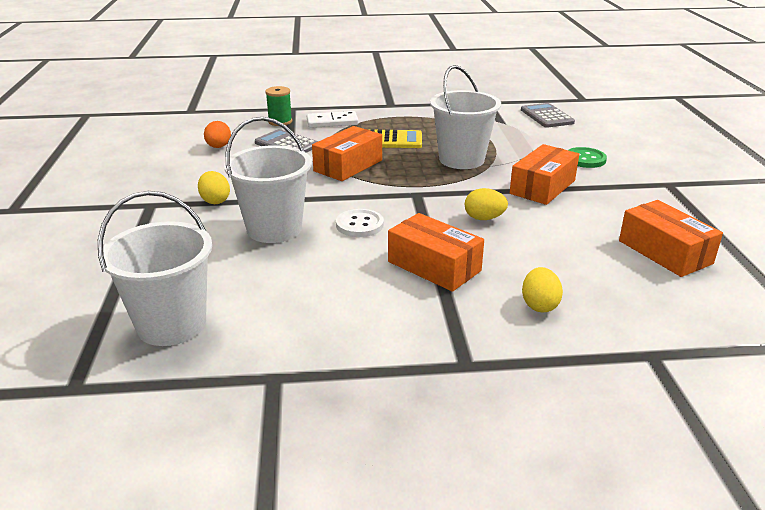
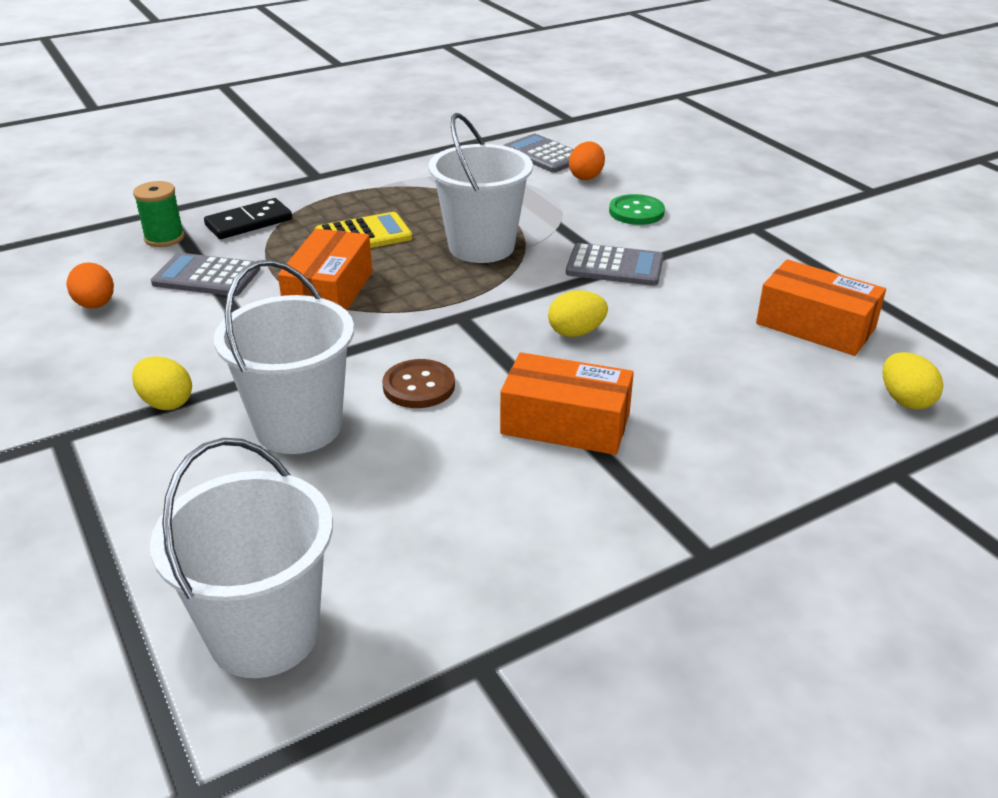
camera: 25 degrees left, 5 degrees up
white domino [307,111,359,128] -> black domino [204,198,292,239]
white button [336,209,384,237] -> brown button [382,359,455,408]
orange box [510,144,579,205] -> grey calculator [566,243,664,286]
yellow egg [522,267,563,312] -> yellow egg moved to [882,352,943,410]
none -> orange egg [569,141,605,180]

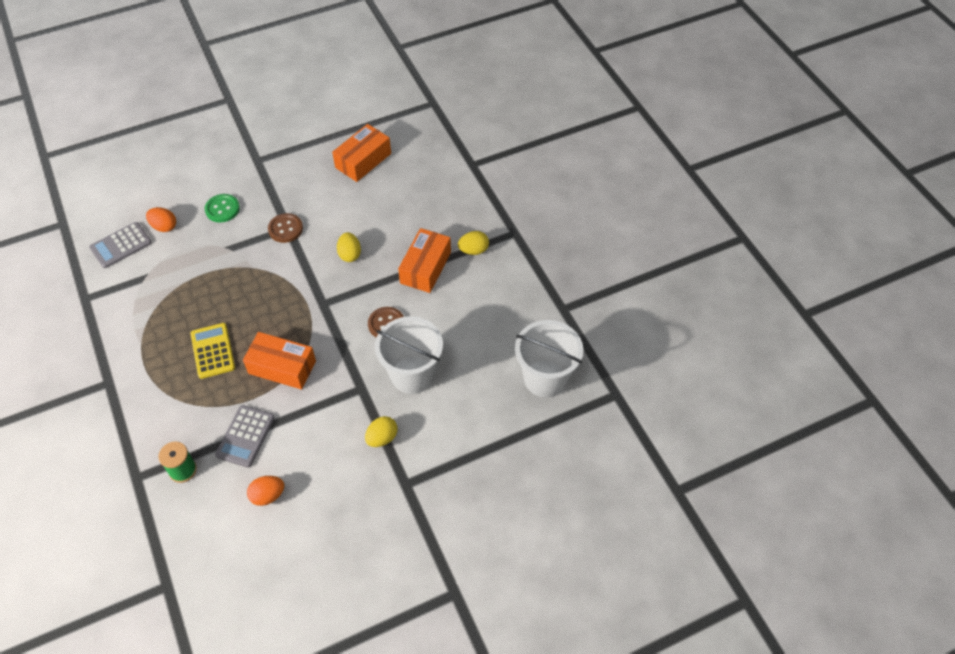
camera: 85 degrees left, 20 degrees up
black domino [204,198,292,239] -> none
white bucket [429,113,533,263] -> none
grey calculator [566,243,664,286] -> brown button [268,213,303,243]
yellow egg [882,352,943,410] -> yellow egg moved to [458,231,489,255]

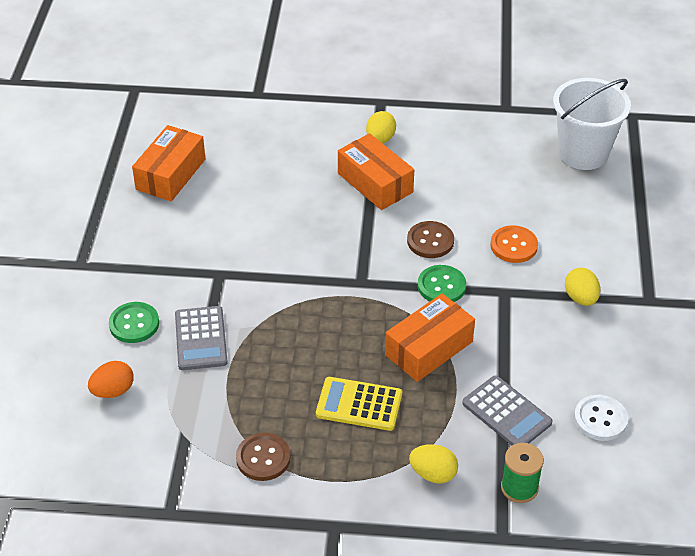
camera: 60 degrees left, 10 degrees down
grey calculator [89,222,152,268] -> grey calculator moved to [175,306,228,370]
orange egg [247,476,285,506] -> white button [574,395,628,441]
brown button [268,213,303,243] -> brown button moved to [236,433,291,481]
orange box [332,124,391,182] -> orange box turned 45 degrees clockwise [132,125,205,201]
yellow egg [337,232,361,262] -> yellow egg moved to [409,444,458,483]
white bucket [375,316,443,394] -> orange button [490,225,538,263]
none -> green button [418,265,466,302]

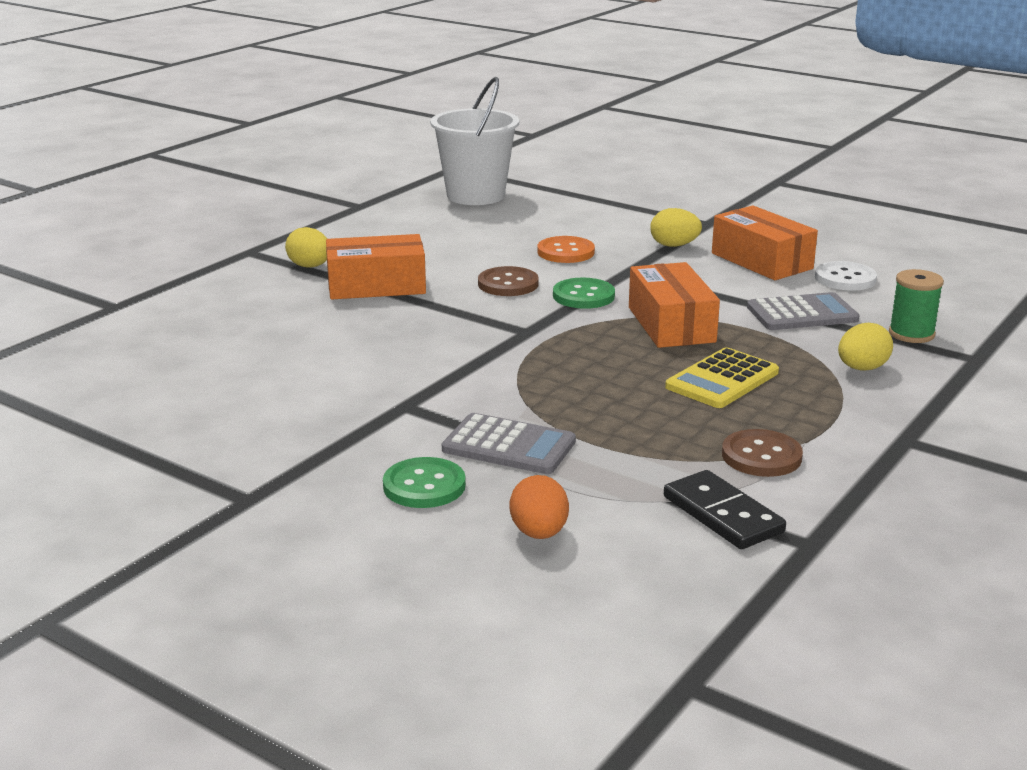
camera: 60 degrees left, 20 degrees down
orange box [132,125,205,201] -> orange box moved to [712,205,818,280]
none -> black domino [664,470,786,549]

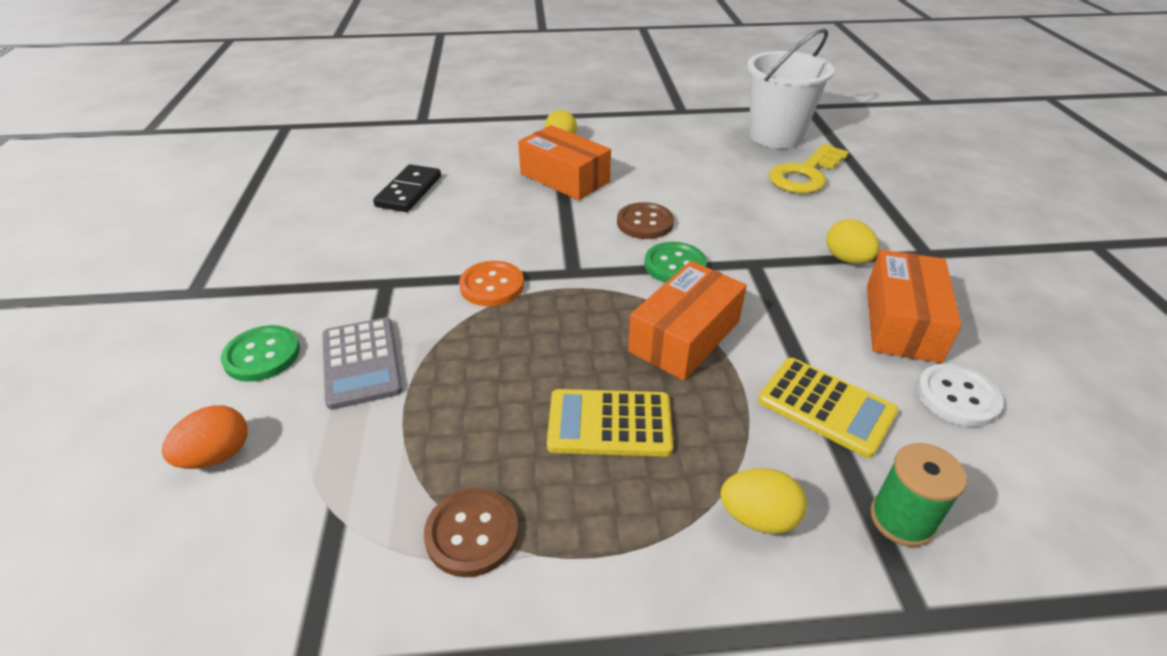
camera: 50 degrees right, 15 degrees up
orange button [538,236,595,263] -> orange button moved to [459,261,524,306]
black domino [664,470,786,549] -> black domino moved to [373,164,441,212]
grey calculator [747,292,860,330] -> yellow calculator [758,358,899,458]
none -> yellow key [769,144,849,194]

